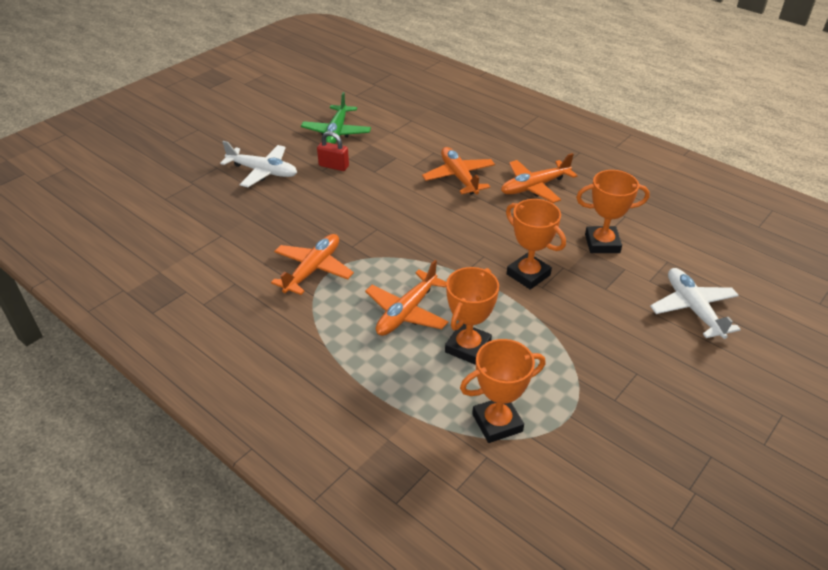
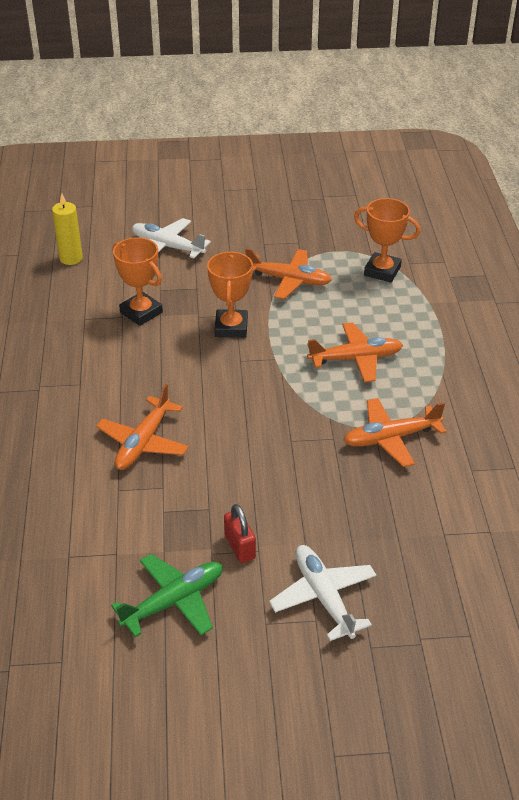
camera: 135 degrees left, 0 degrees up
orange trophy [445,267,499,365] -> none
orange plane [501,153,578,203] -> orange plane moved to [245,248,332,299]
white plane [650,268,741,339] -> white plane turned 90 degrees clockwise [132,218,211,259]
none -> yellow candle [52,194,83,265]

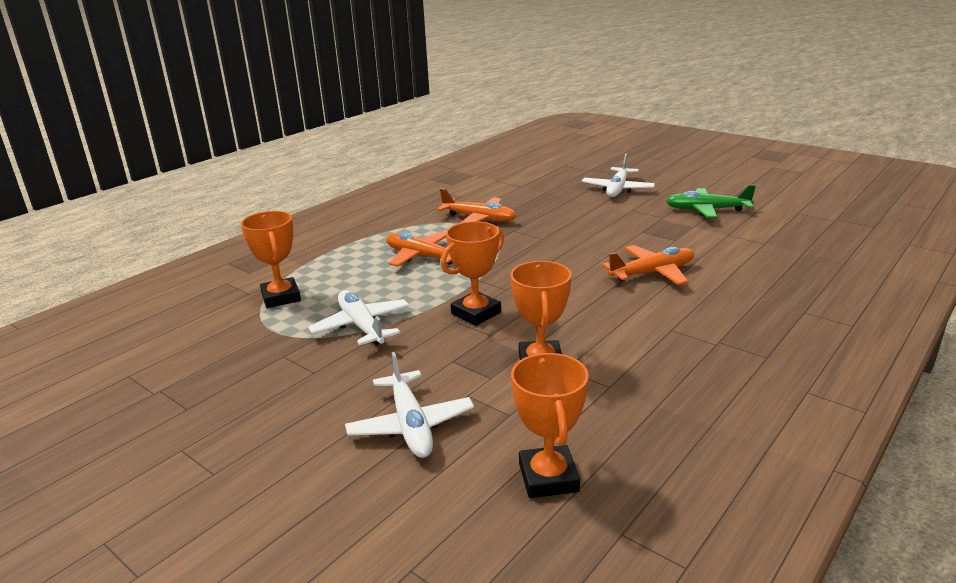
camera: 135 degrees left, 15 degrees down
yellow candle [52,194,83,265] -> orange trophy [511,353,589,498]
red padlock [224,504,256,563] -> none
orange plane [245,248,332,299] -> white plane [308,290,409,346]

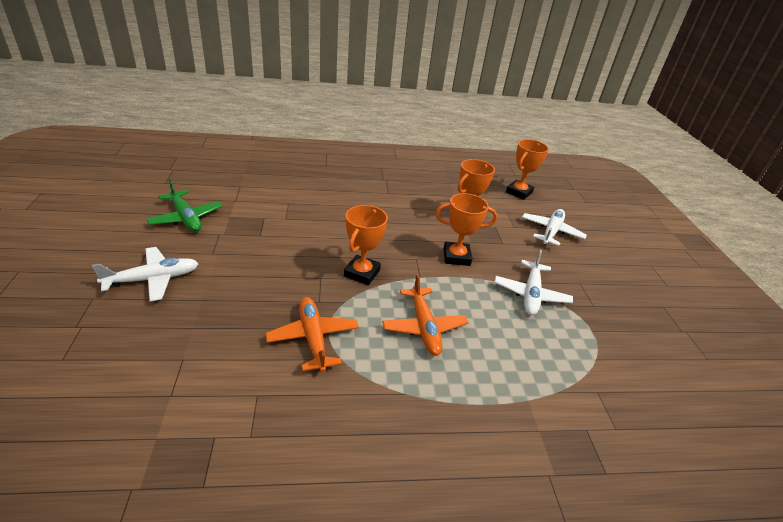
camera: 140 degrees left, 10 degrees up
orange trophy [241,211,301,308] -> orange trophy moved to [344,205,388,285]
orange plane [602,245,694,285] -> none

